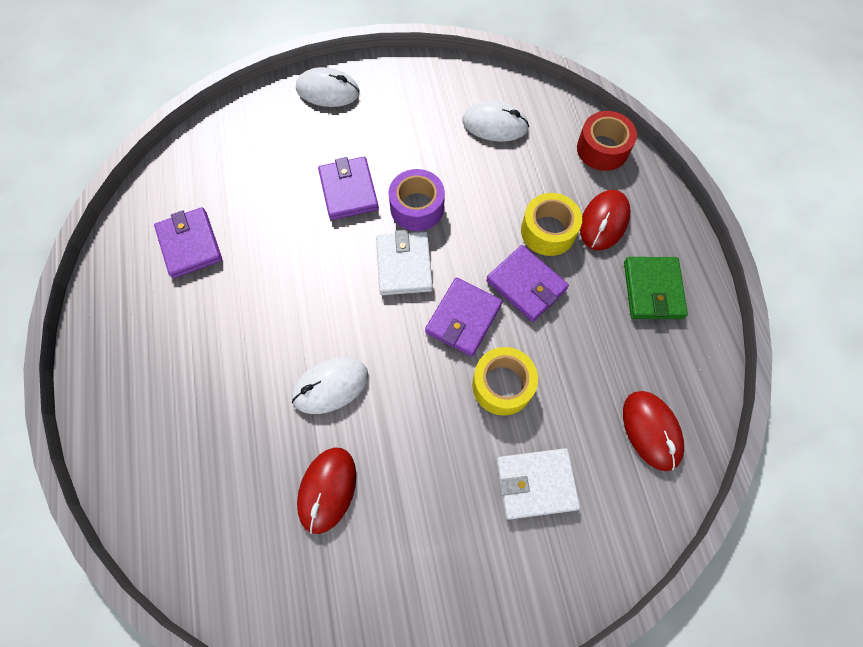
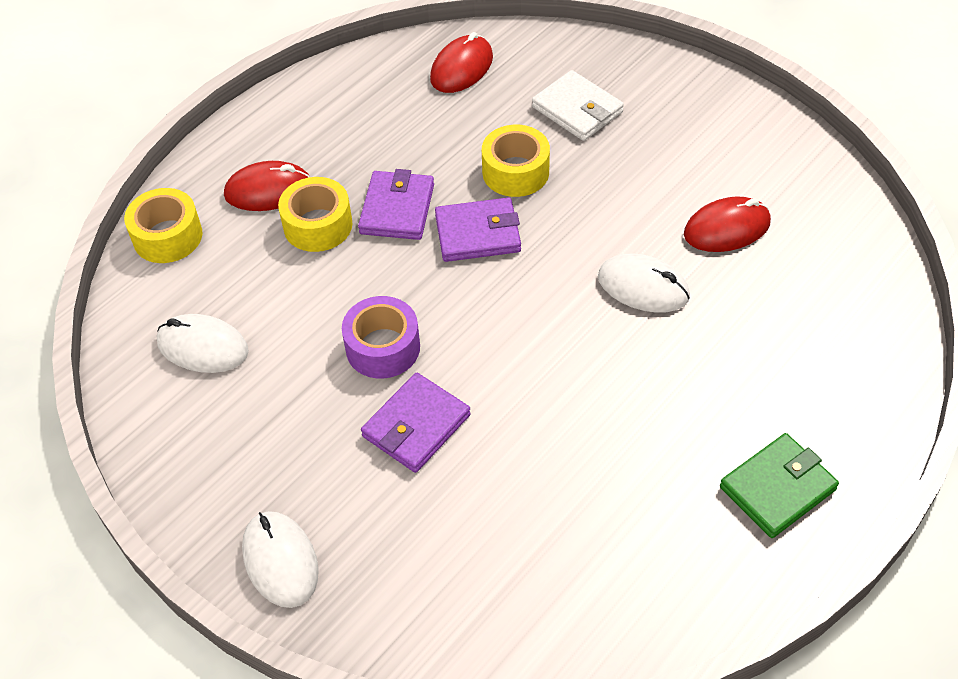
camera: 125 degrees left, 15 degrees down
purple wallet [154,207,222,279] -> none
white wallet [376,230,433,295] -> none
white mouse [462,101,529,142] -> white mouse turned 45 degrees counterclockwise [157,314,249,373]
red tape [577,111,637,171] -> yellow tape [124,188,202,263]
green wallet [624,257,688,319] -> green wallet moved to [720,433,839,538]

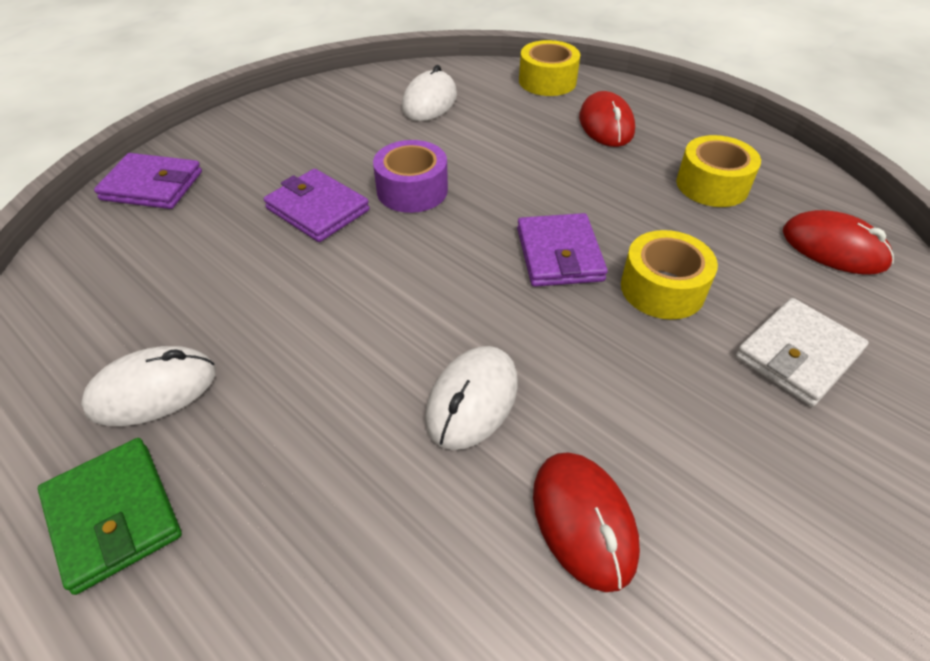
camera: 90 degrees right, 5 degrees down
white mouse [242,511,319,608] -> white mouse moved to [81,346,216,426]
yellow tape [278,177,352,252] -> yellow tape moved to [676,135,761,207]
purple wallet [358,169,434,240] -> purple wallet moved to [94,153,202,209]

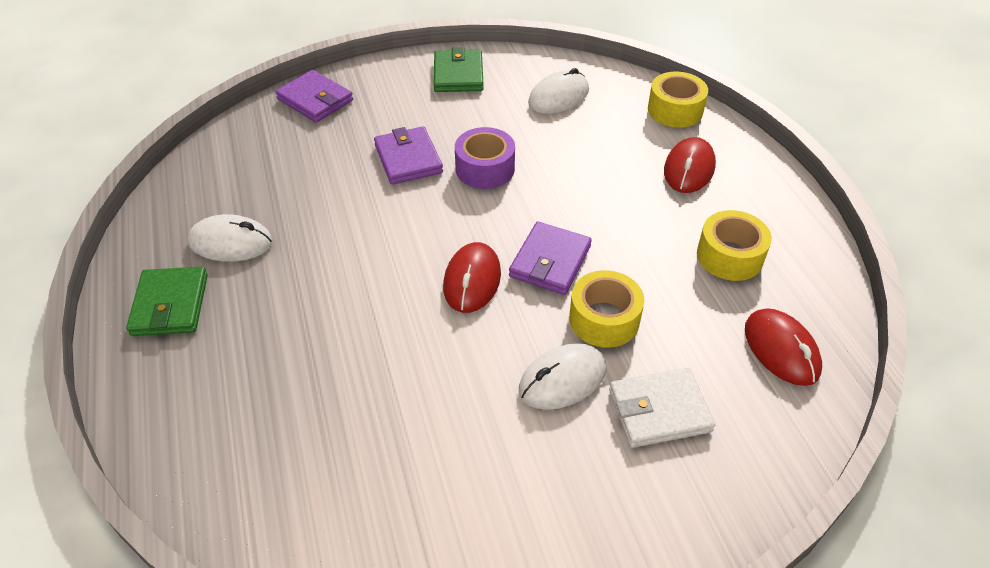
camera: 30 degrees right, 0 degrees up
white mouse [425,346,518,450] -> white mouse moved to [519,343,607,410]
red mouse [533,452,640,592] -> red mouse moved to [443,242,501,313]
none -> green wallet [434,47,484,92]

